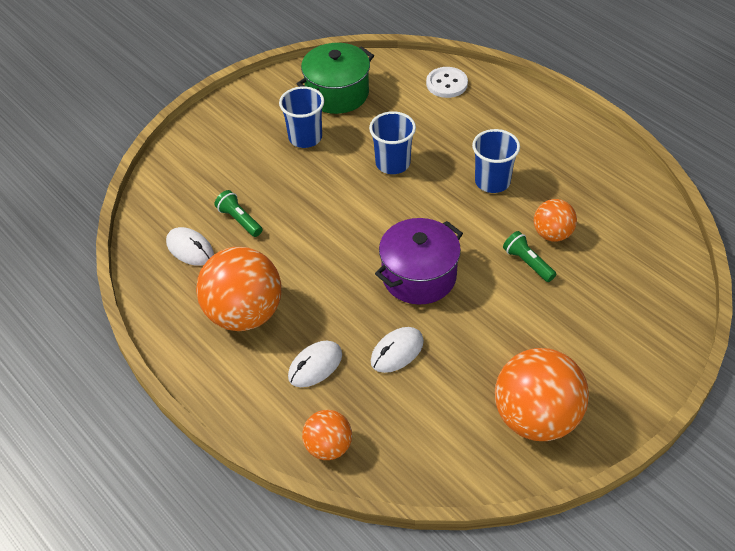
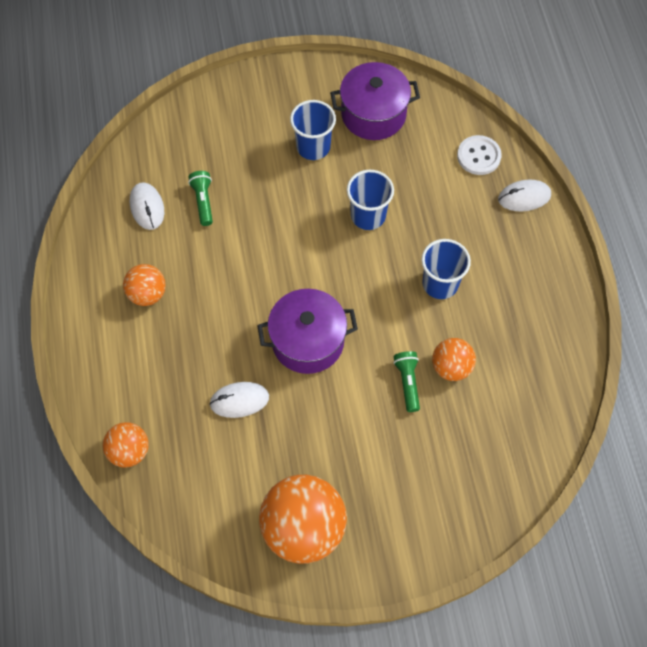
camera: 30 degrees right, 15 degrees up
orange ball [196,247,282,331] -> orange ball [123,264,166,306], size x0.54
white mouse [288,341,342,387] -> white mouse moved to [498,180,551,211]
green pot [297,43,374,114] -> purple pot [330,62,420,140]

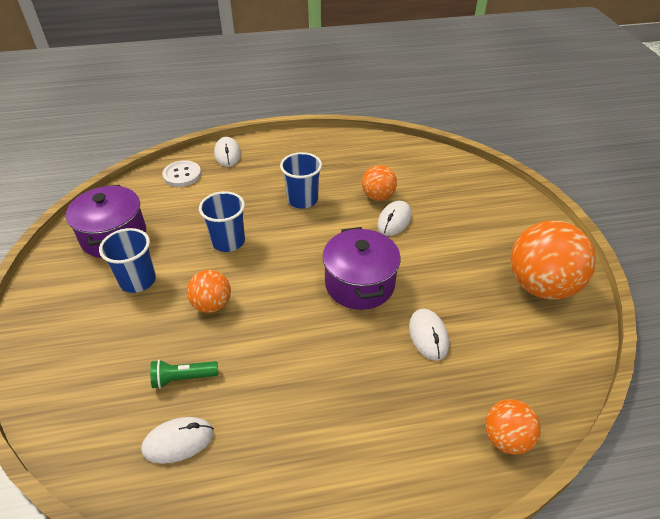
camera: 90 degrees left, 20 degrees down
orange ball [123,264,166,306] -> orange ball moved to [187,270,231,313]
green flashlight [393,351,420,412] -> white mouse [377,201,412,236]

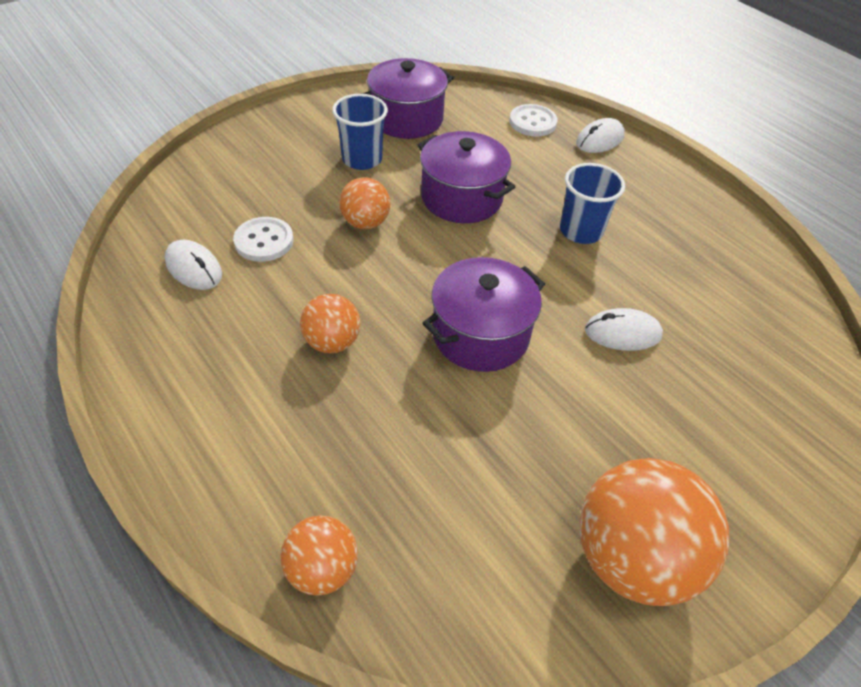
camera: 60 degrees right, 5 degrees up
green flashlight [150,360,218,389] -> white button [233,217,293,262]
blue cup [199,191,245,252] -> purple pot [418,131,515,223]
orange ball [362,165,397,201] -> orange ball moved to [300,294,360,353]
white mouse [409,309,449,361] -> none

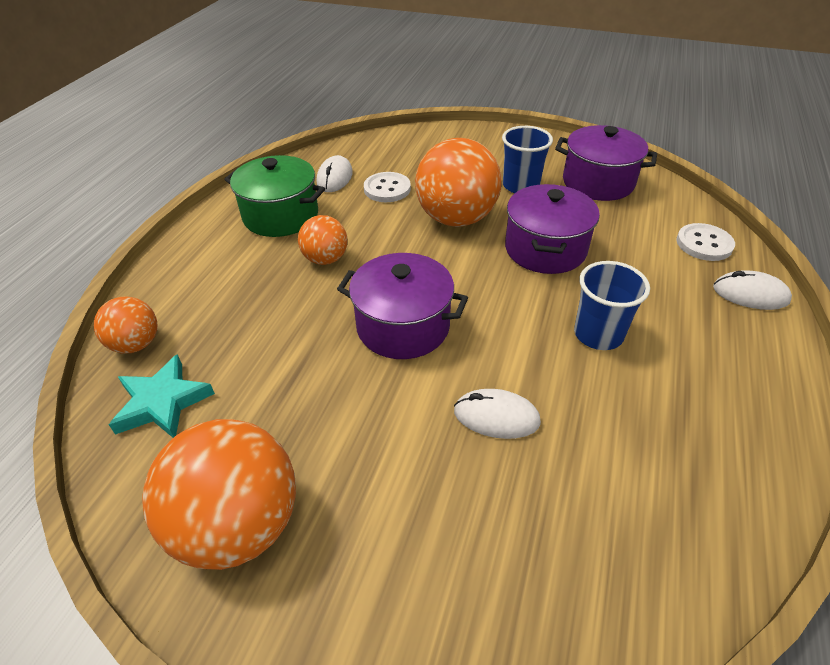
camera: 60 degrees right, 5 degrees down
orange ball [339,177,390,229] -> orange ball [415,138,501,227], size x1.85
white mouse [585,308,663,351] -> white mouse turned 45 degrees counterclockwise [454,389,541,439]
none -> turquoise star [109,354,215,438]
none -> green pot [224,155,325,237]

